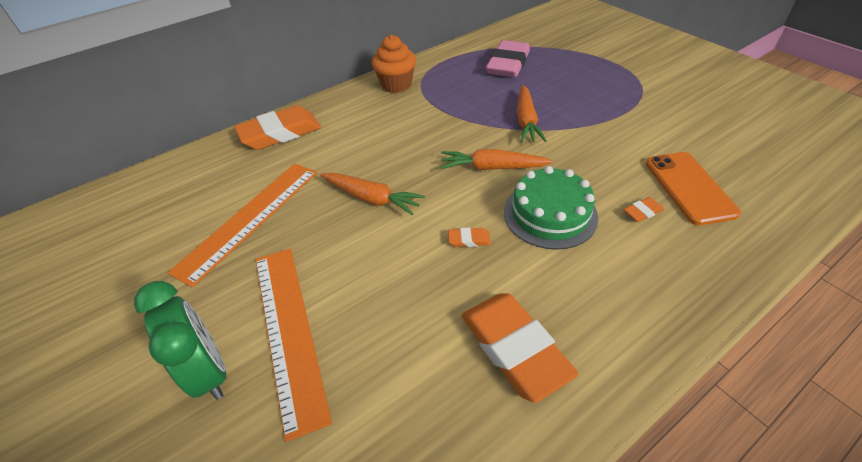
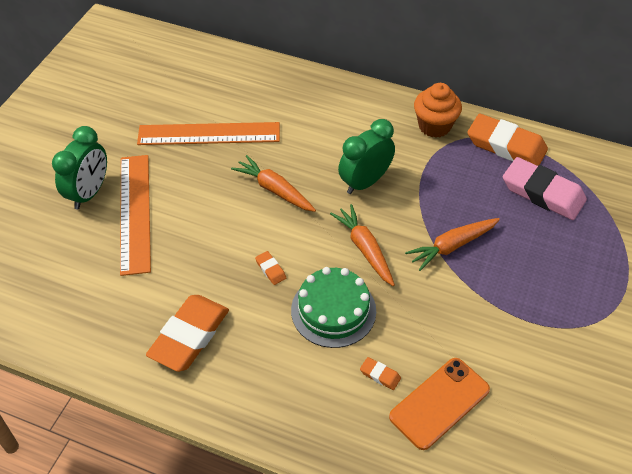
camera: 55 degrees right, 5 degrees up
orange eraser [234,105,321,150] -> orange eraser moved to [467,114,548,166]
orange ruler [256,249,332,442] -> orange ruler turned 45 degrees counterclockwise [120,155,151,276]
orange carrot [320,173,425,216] -> orange carrot turned 135 degrees clockwise [231,155,316,212]
pink eraser [486,40,530,77] -> pink eraser turned 45 degrees clockwise [503,157,587,220]
none -> green clock [338,119,395,194]

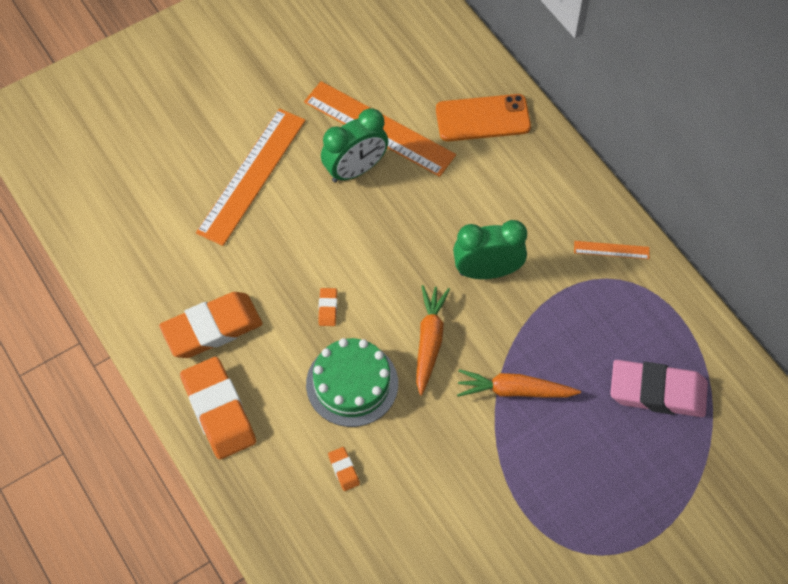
camera: 35 degrees right, 10 degrees up
green clock [52,126,107,209] -> green clock moved to [321,108,388,183]
orange carrot [231,155,316,212] -> none
orange phone [389,358,490,450] -> orange phone moved to [436,94,531,142]
orange cupcake [414,83,462,138] -> orange ruler [574,241,649,259]
orange eraser [467,114,548,166] -> orange eraser moved to [180,357,256,460]
pink eraser [503,157,587,220] -> pink eraser turned 60 degrees counterclockwise [610,360,708,417]

